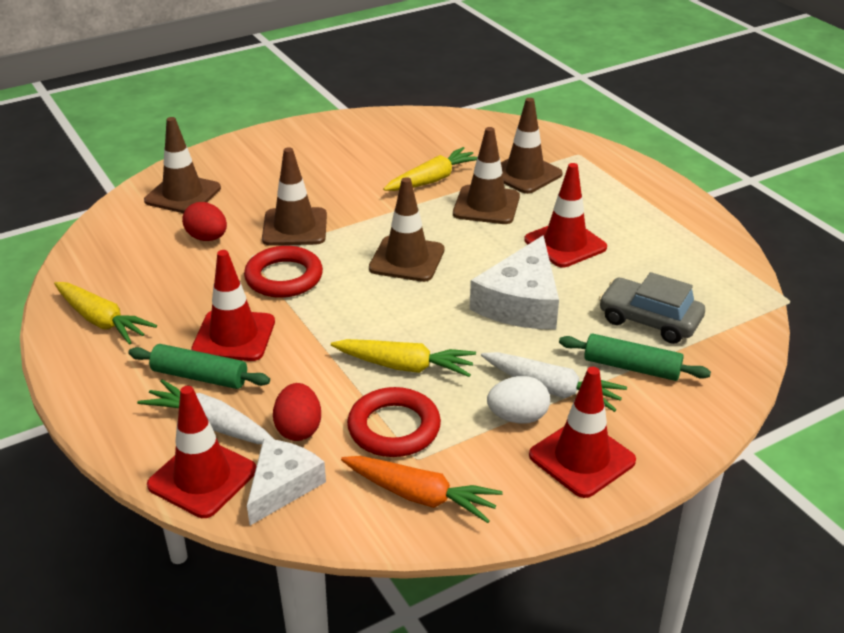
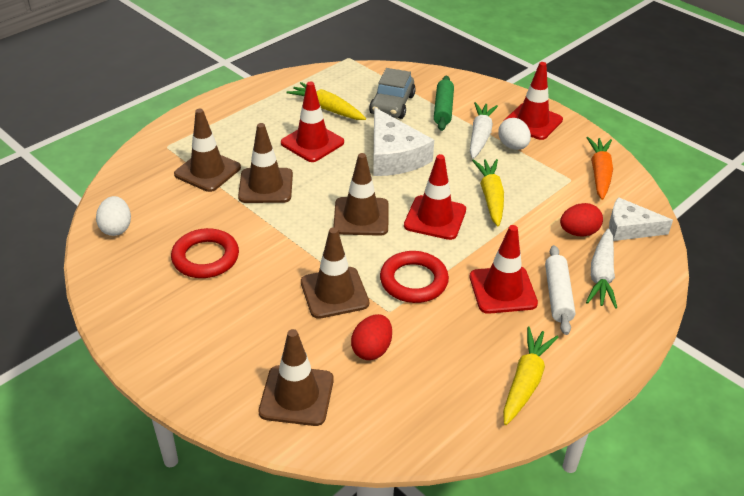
camera: 105 degrees left, 5 degrees up
green rolling pin [128,344,270,389] -> white rolling pin [545,245,575,335]
red traffic cone [147,386,256,518] -> red traffic cone moved to [404,154,466,240]
red ring [347,387,441,457] -> red ring moved to [171,228,239,278]
yellow carrot [383,147,477,191] -> yellow carrot moved to [287,82,366,120]
white cheese [470,235,559,329] -> white cheese turned 60 degrees clockwise [373,107,434,176]
none -> white egg [96,196,131,236]

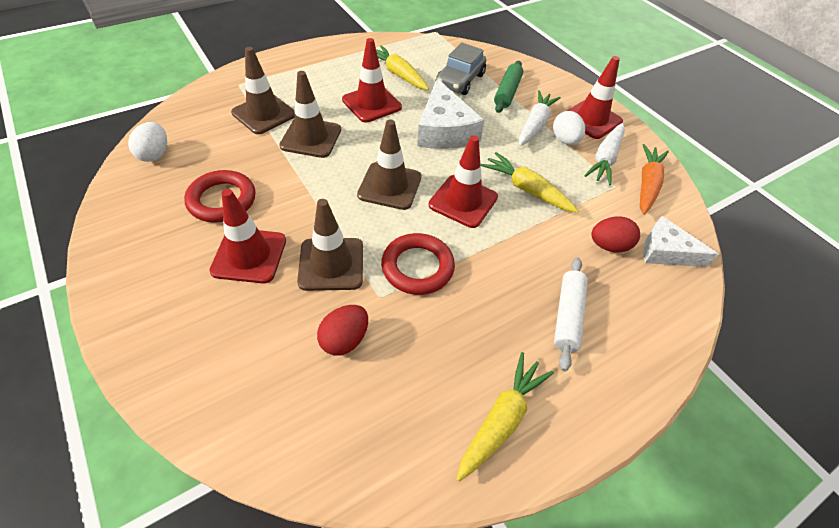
camera: 10 degrees right, 10 degrees up
brown traffic cone [259,329,334,426] -> none
red traffic cone [470,225,538,314] -> red traffic cone moved to [209,189,286,283]
yellow carrot [472,159,504,226] -> yellow carrot turned 60 degrees counterclockwise [481,152,579,213]
white carrot [586,228,617,309] -> white carrot moved to [584,123,625,185]

